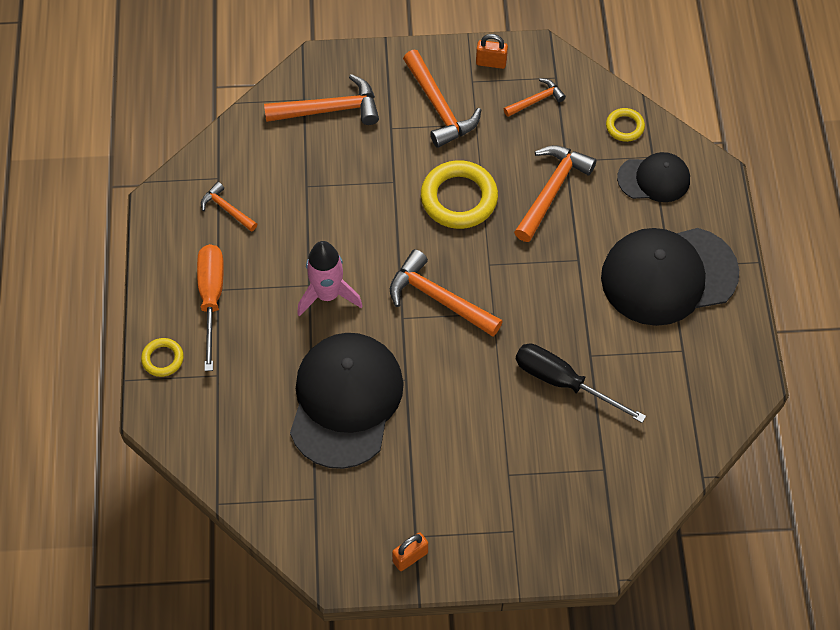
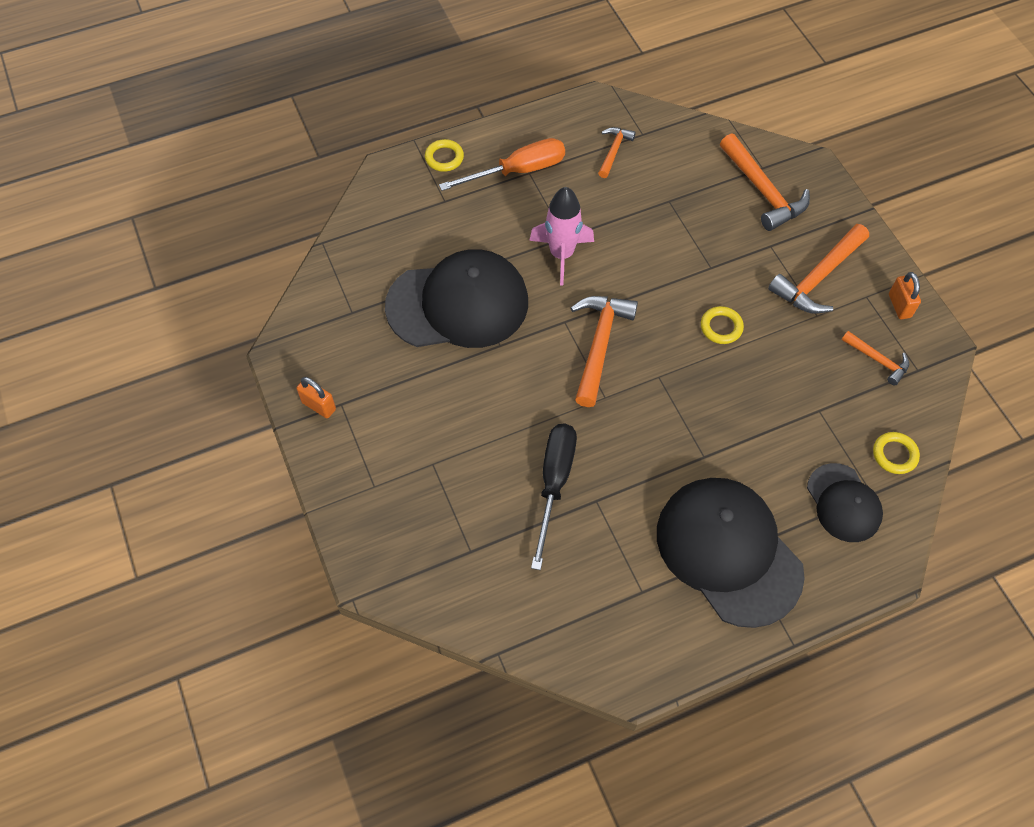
camera: 70 degrees right, 0 degrees up
yellow ring [421,160,498,229] -> yellow ring [701,306,744,344], size x0.52
orange hammer [514,145,597,242] -> none

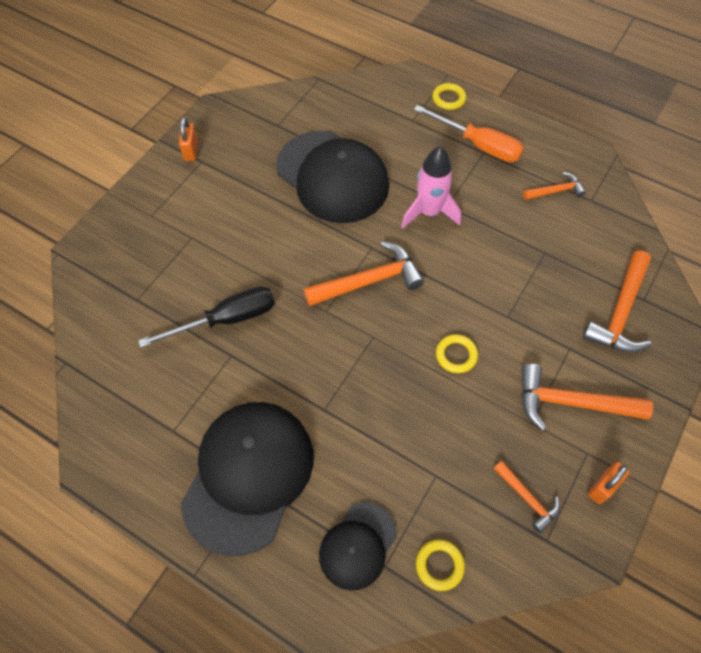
camera: 55 degrees right, 0 degrees up
orange hammer [842,331,909,386] -> orange hammer turned 45 degrees counterclockwise [494,461,560,533]

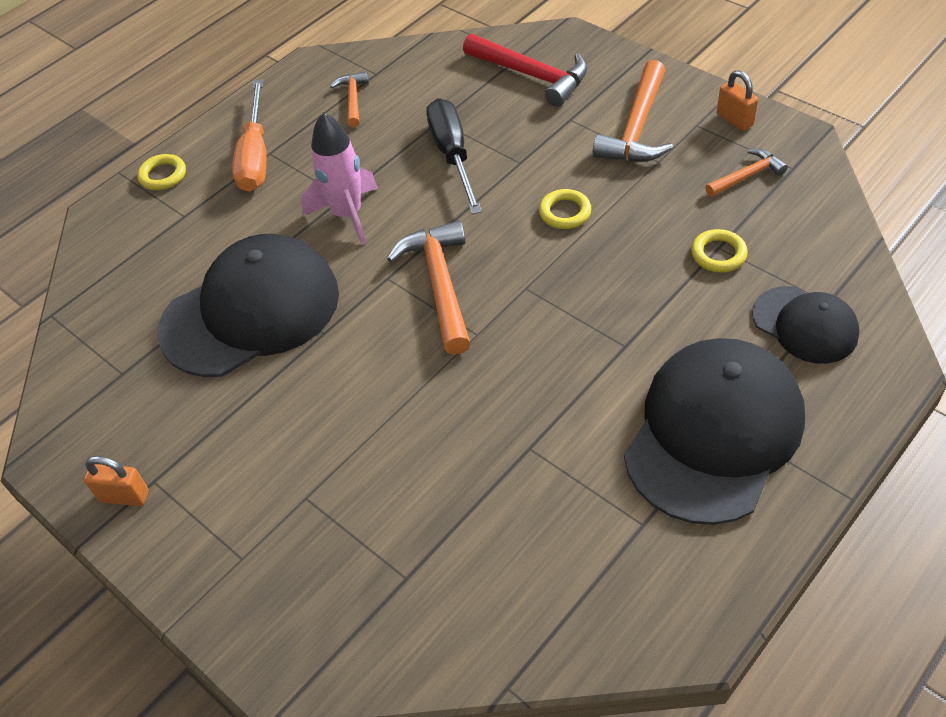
camera: 75 degrees left, 10 degrees down
black screwdriver [138,286,275,348] -> black screwdriver moved to [426,98,482,214]
black cap [181,402,313,556] -> black cap turned 90 degrees clockwise [624,338,805,525]
orange screwdriver [414,105,524,162] -> orange screwdriver turned 135 degrees clockwise [232,79,267,192]
yellow ring [416,540,465,591] -> yellow ring moved to [691,229,748,272]
orange hammer [583,251,652,353] -> red hammer [463,34,587,107]

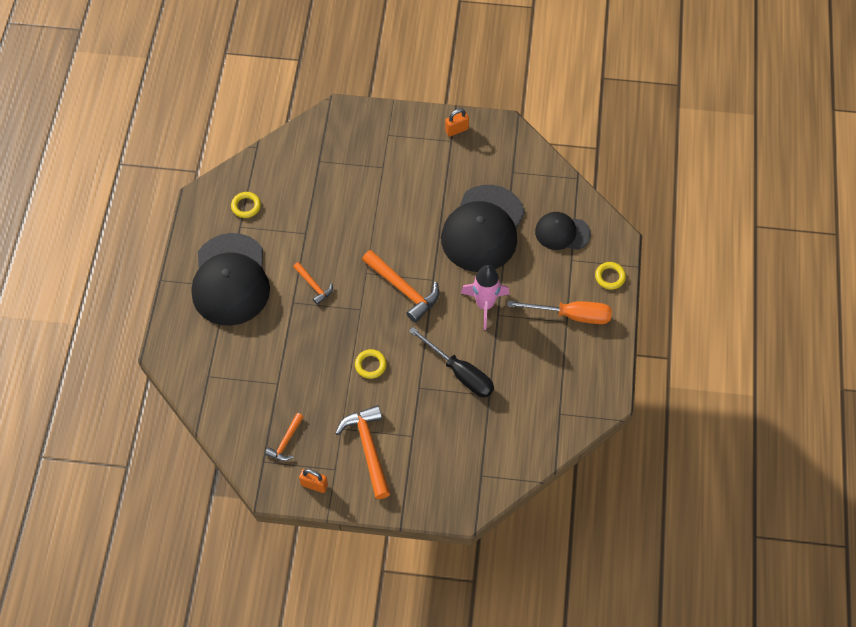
camera: 140 degrees right, 10 degrees up
orange screwdriver [232,79,267,192] -> orange screwdriver turned 135 degrees clockwise [507,301,612,324]
orange hammer [330,71,369,127] -> orange hammer moved to [293,262,333,305]
red hammer [463,34,587,107] -> none
yellow ring [691,229,748,272] -> yellow ring moved to [231,192,261,218]
black cap [752,286,860,364] -> black cap moved to [535,212,591,250]

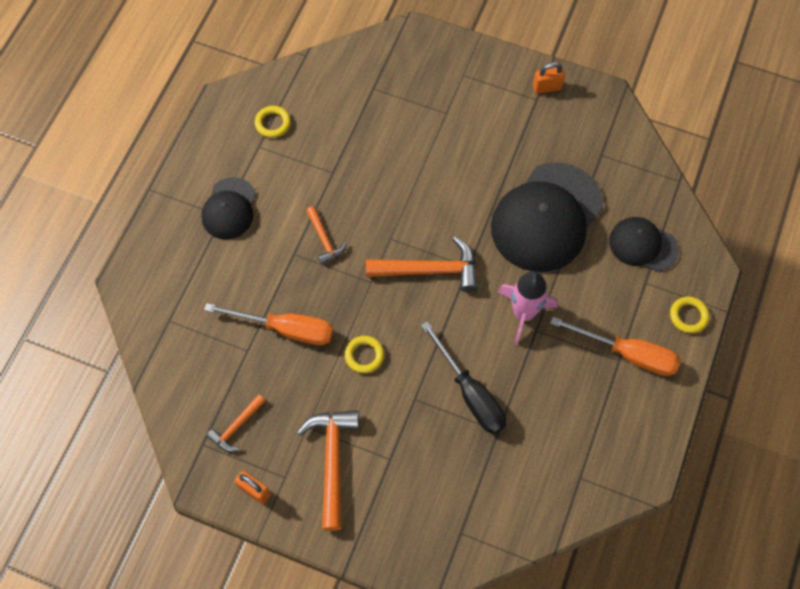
camera: 15 degrees right, 5 degrees up
black cap [191,233,270,326] -> black cap [201,177,256,239], size x0.54
orange hammer [362,250,439,323] -> orange hammer turned 60 degrees counterclockwise [366,237,478,292]
none -> orange screwdriver [204,303,333,345]

